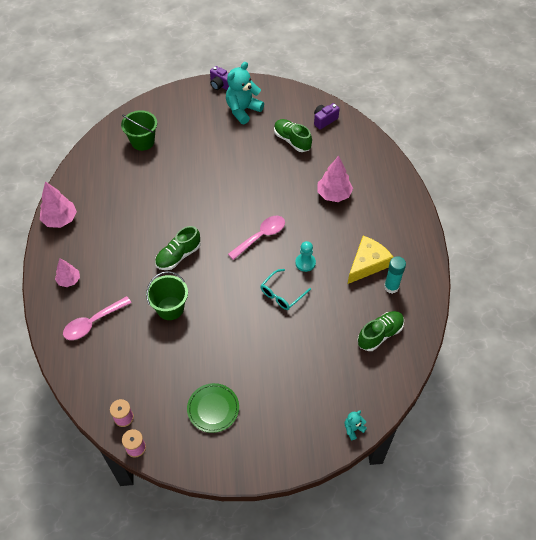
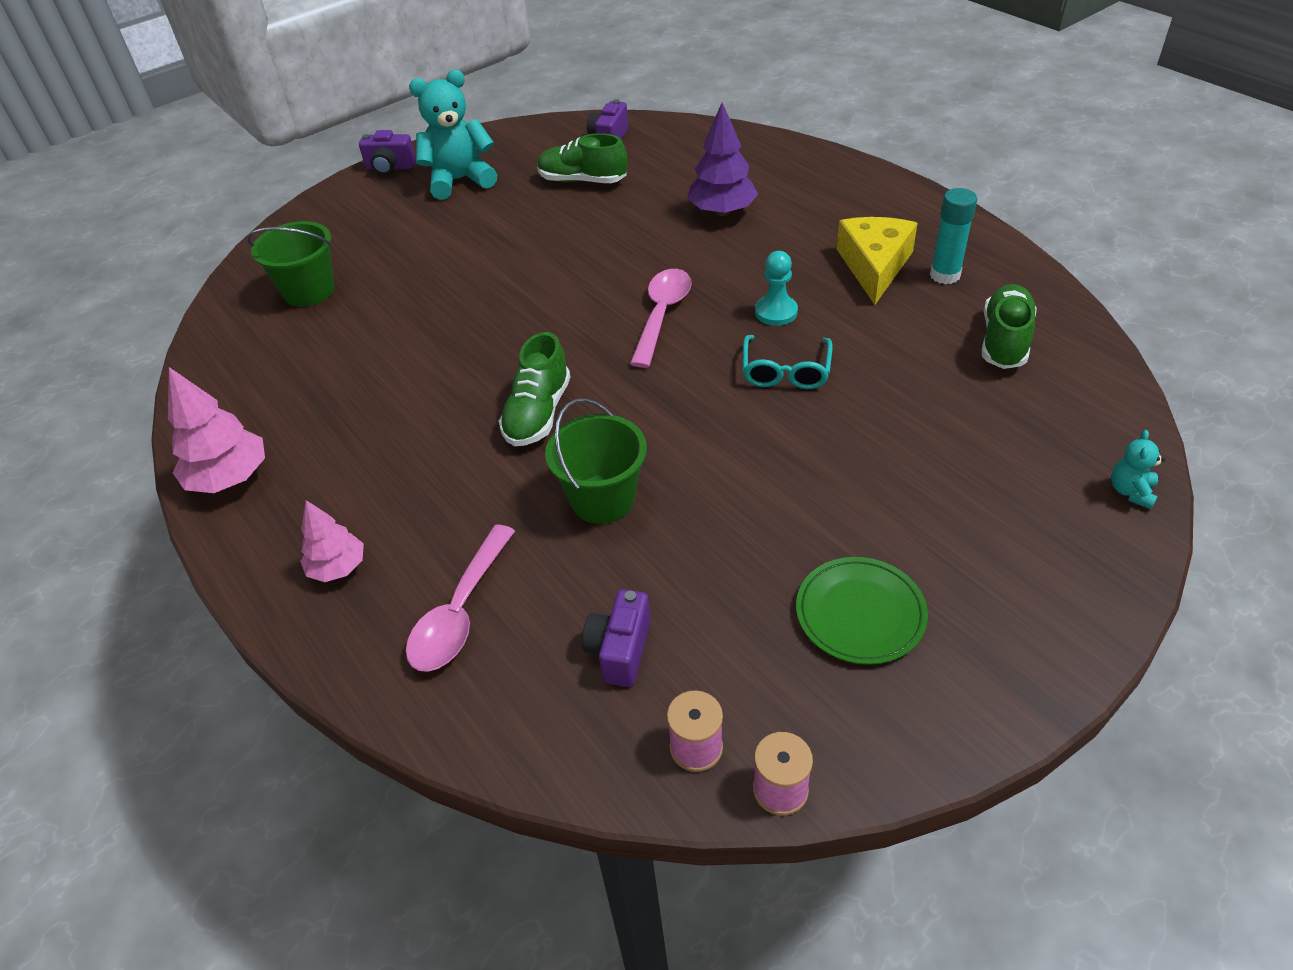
camera: 30 degrees left, 10 degrees down
turquoise teddy bear [226,62,264,124] -> turquoise teddy bear turned 60 degrees clockwise [409,70,497,200]
pink tree [317,156,353,202] -> purple tree [687,103,758,216]
none -> purple camera [582,589,651,687]

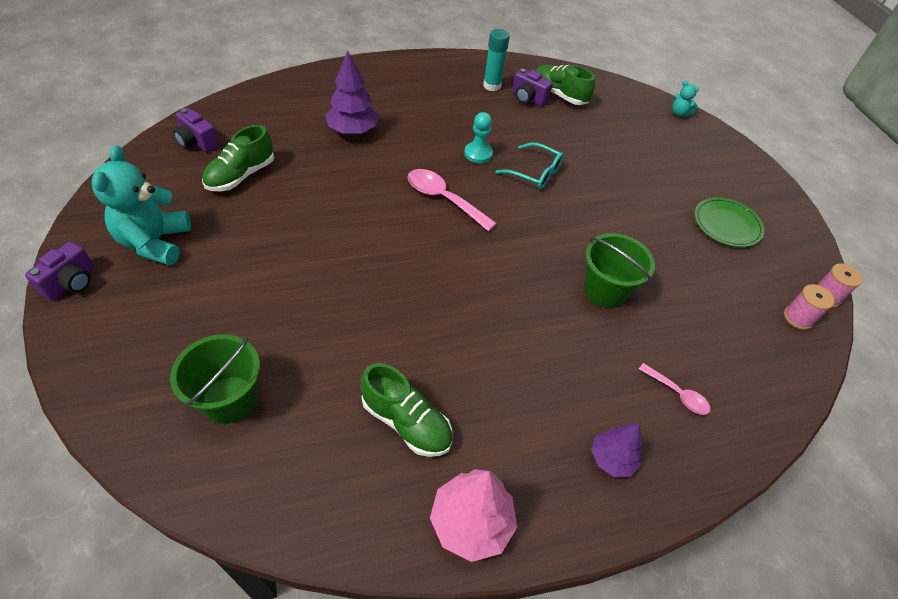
camera: 75 degrees left, 5 degrees up
pink tree [300,500,364,582] -> purple tree [591,423,642,477]
pink spoon [406,525,515,672] -> pink spoon [639,363,711,415], size x0.58
green shoe [499,332,571,446] -> green shoe moved to [360,363,452,457]
purple camera [582,589,651,687] -> purple camera moved to [512,69,553,106]
yellow cheese [837,217,918,305] -> none

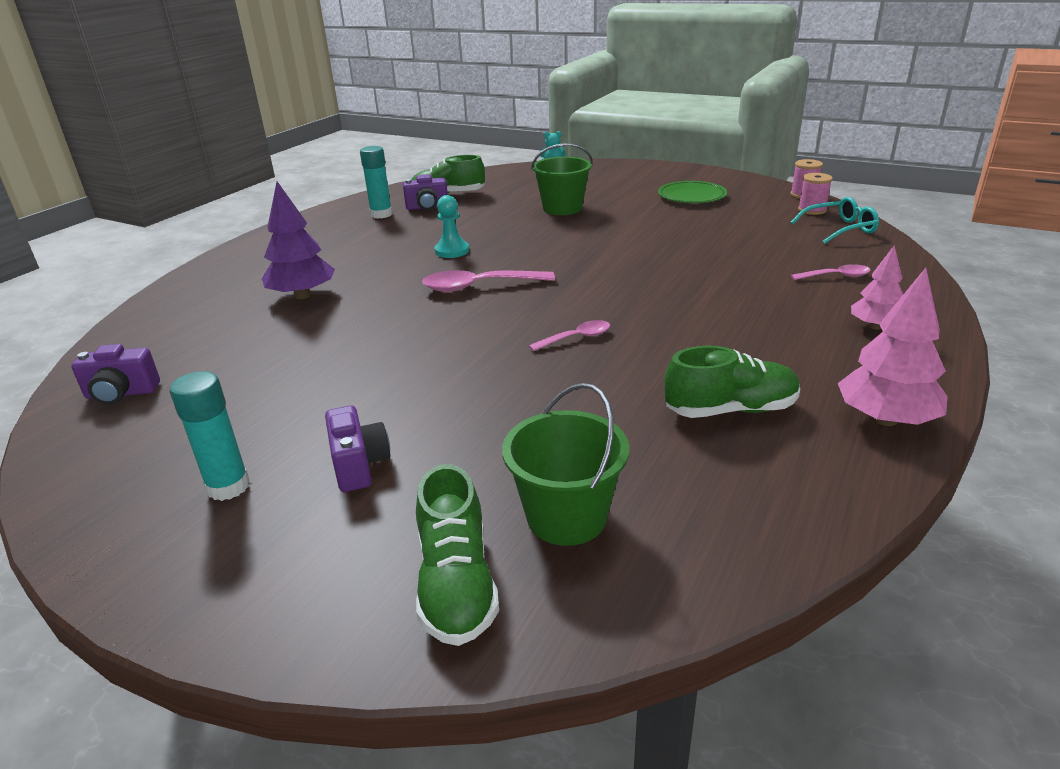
camera: 40 degrees left, 20 degrees down
purple camera [25,242,95,301] -> purple camera moved to [325,405,390,492]
turquoise teddy bear [92,146,191,266] -> turquoise glue stick [170,371,250,501]
green shoe [202,125,274,192] -> green shoe moved to [416,464,499,646]
turquoise glasses [495,142,564,189] -> turquoise glasses moved to [791,197,879,244]
green bucket [584,233,655,308] -> green bucket moved to [531,143,593,215]
purple tree [591,423,642,477] -> pink tree [851,245,903,330]
none -> pink spoon [529,320,610,351]

